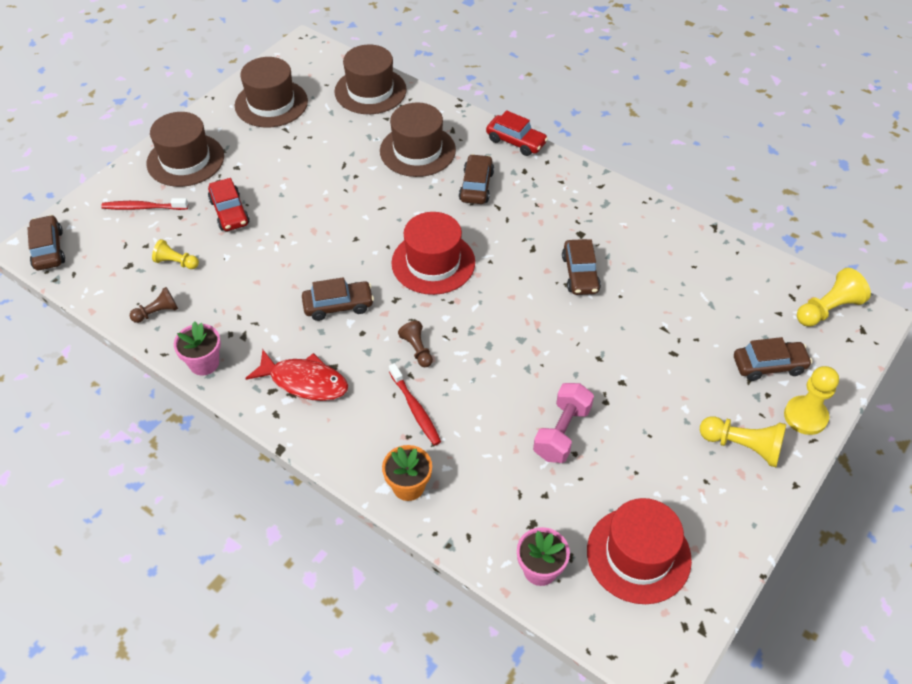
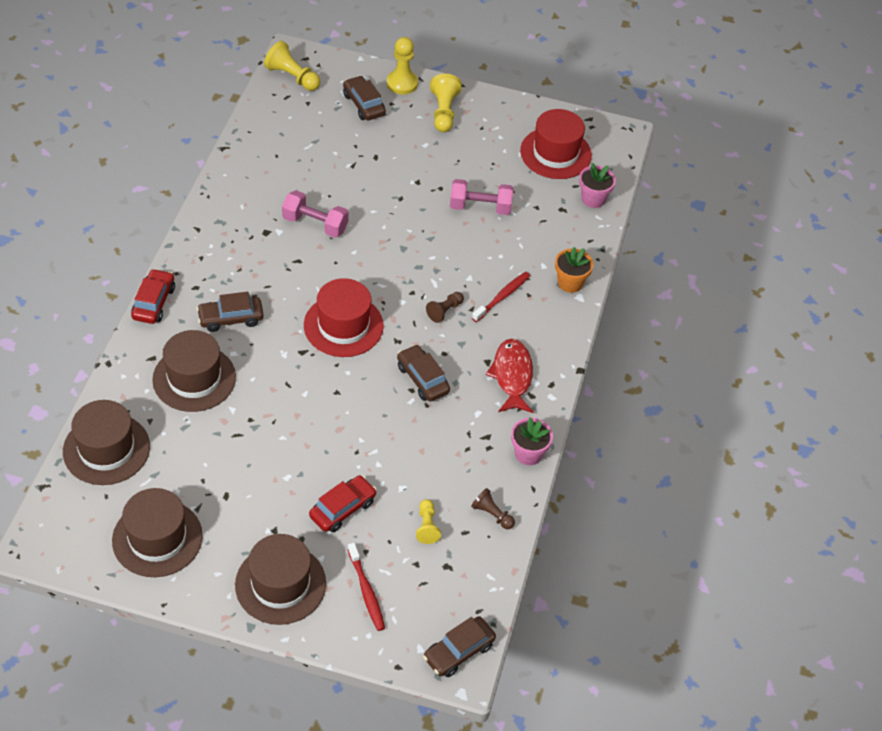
camera: 115 degrees left, 0 degrees up
brown car [562,239,601,295] -> pink dumbbell [282,190,349,238]

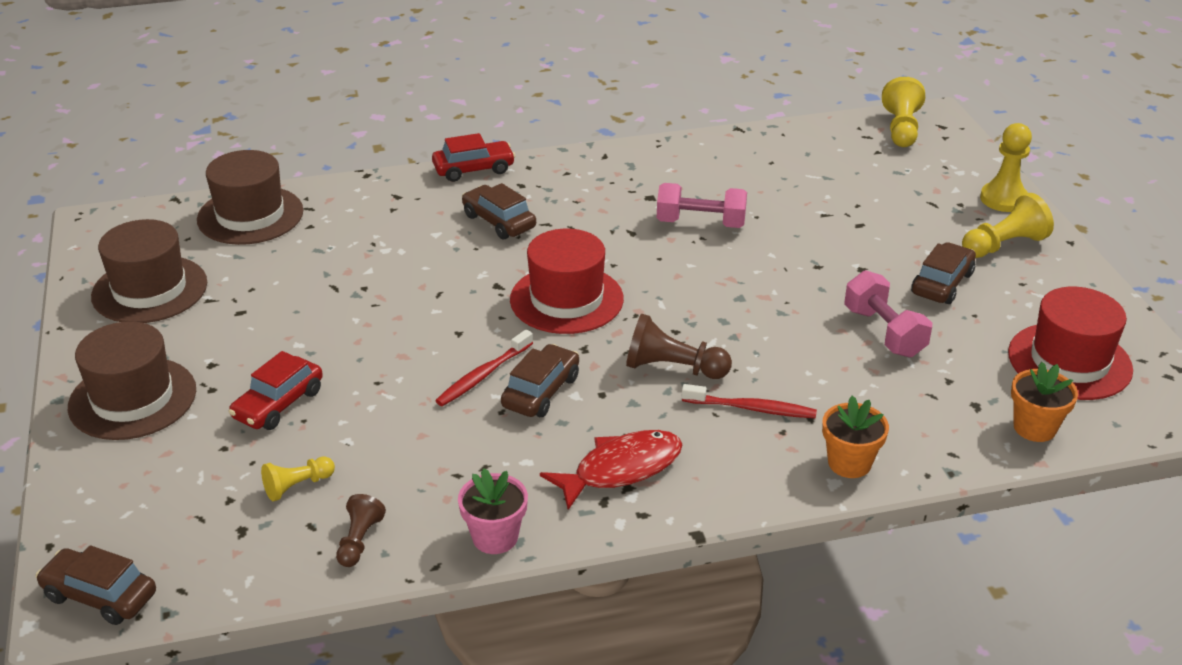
camera: 65 degrees right, 15 degrees down
brown hat [152,330,236,412] -> none
pink dumbbell [282,190,349,238] -> pink dumbbell turned 75 degrees counterclockwise [657,183,747,228]
red car [309,475,377,532] -> red car turned 105 degrees clockwise [228,351,323,430]
brown car [343,76,386,120] -> brown car moved to [911,242,976,304]
red toothbrush [348,543,385,631] -> red toothbrush moved to [435,330,533,406]
brown pawn [426,292,464,323] -> brown pawn [626,314,732,379], size x1.60
pink flower pot [579,163,616,208] -> orange flower pot [1011,362,1078,442]

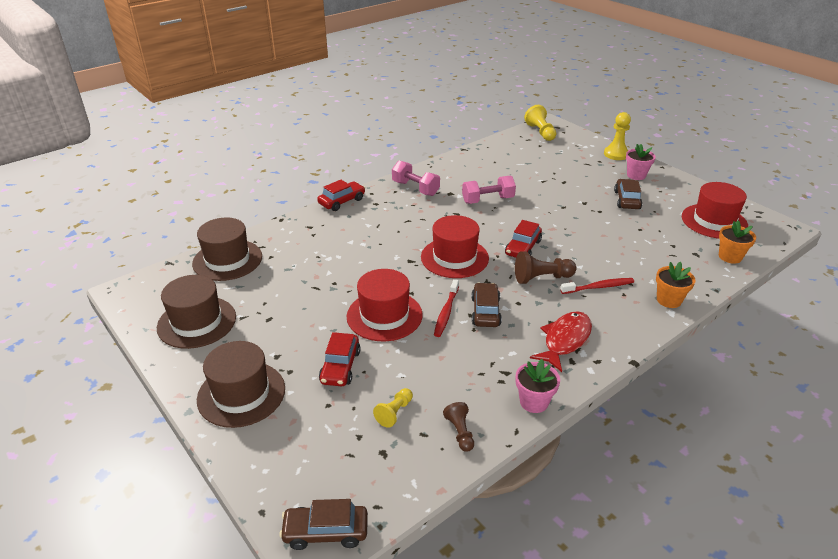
camera: 25 degrees left, 0 degrees up
brown car [462,183,536,240] -> none
pink dumbbell [844,270,932,357] -> pink dumbbell moved to [392,161,440,196]
yellow pawn [962,193,1054,258] -> pink flower pot [626,144,656,180]
none -> red hat [346,269,423,341]
none -> red car [505,220,542,258]

